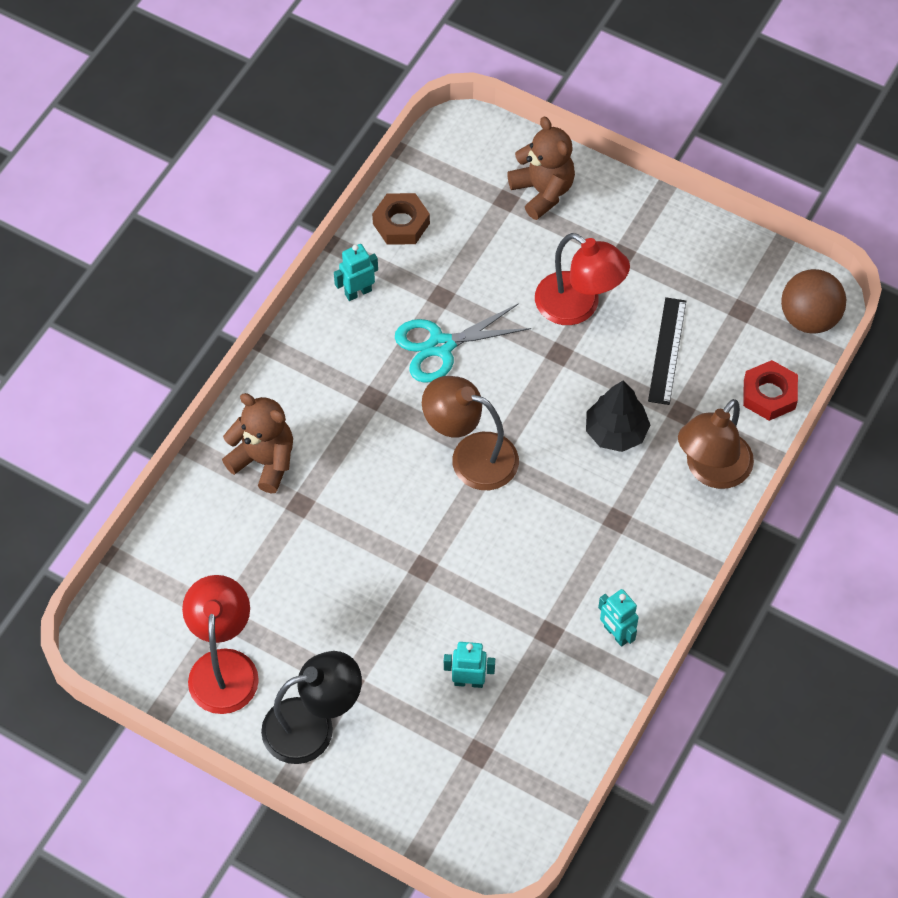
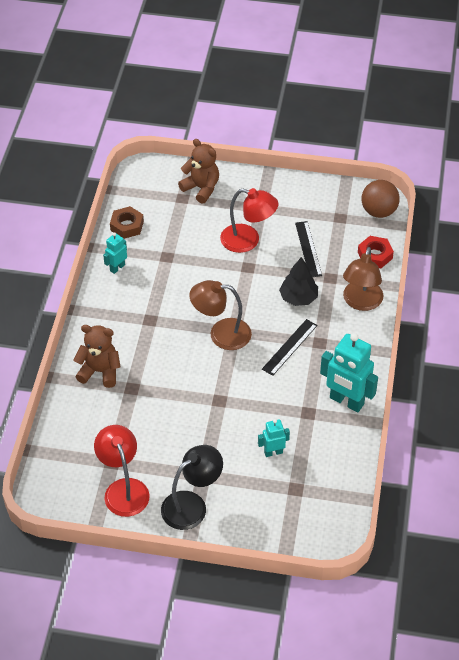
camera: 20 degrees left, 10 degrees down
turquoise scissors [395,303,531,383] -> none
turquoise robot [598,589,639,647] -> turquoise robot [320,333,378,412], size x1.92
none -> black ruler [262,319,317,376]

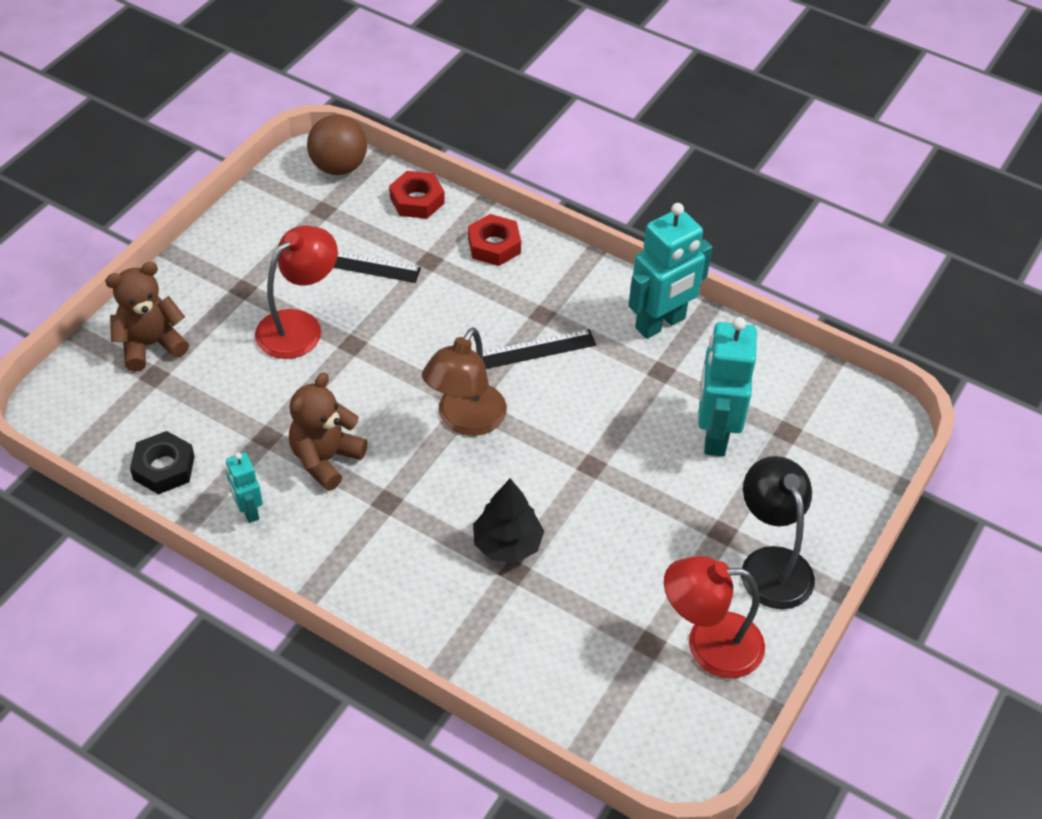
camera: 70 degrees left, 0 degrees up
brown teddy bear [74,325,120,388] -> brown teddy bear moved to [289,372,367,491]
brown nut [110,206,144,239] -> black nut [130,431,195,494]
turquoise robot [258,419,290,457] -> turquoise robot [698,317,757,456], size x1.92
black ruler [262,319,317,376] -> black ruler turned 75 degrees counterclockwise [483,329,596,369]
black tree [279,257,318,306] -> black tree moved to [473,479,544,563]
brown lamp [343,247,384,311] -> red nut [468,214,521,266]

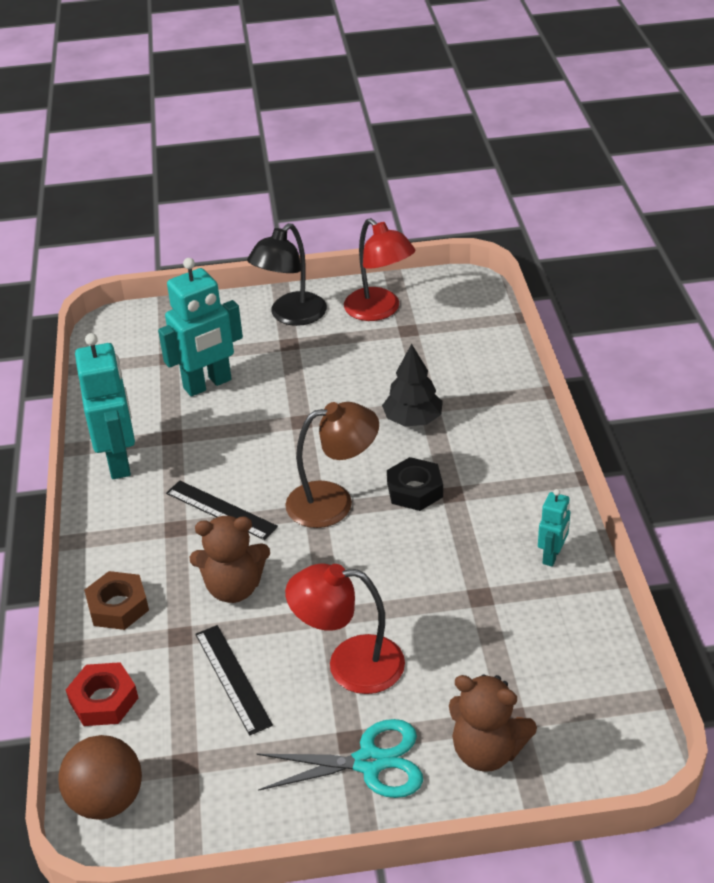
camera: 125 degrees left, 10 degrees down
black nut [130,431,195,494] -> black nut moved to [387,457,443,511]
brown teddy bear [289,372,367,491] -> brown teddy bear moved to [190,516,270,603]
red nut [468,214,521,266] -> brown nut [84,571,149,630]
turquoise robot [628,203,712,339] -> turquoise robot turned 60 degrees clockwise [75,333,135,479]
none -> turquoise scissors [257,719,423,798]

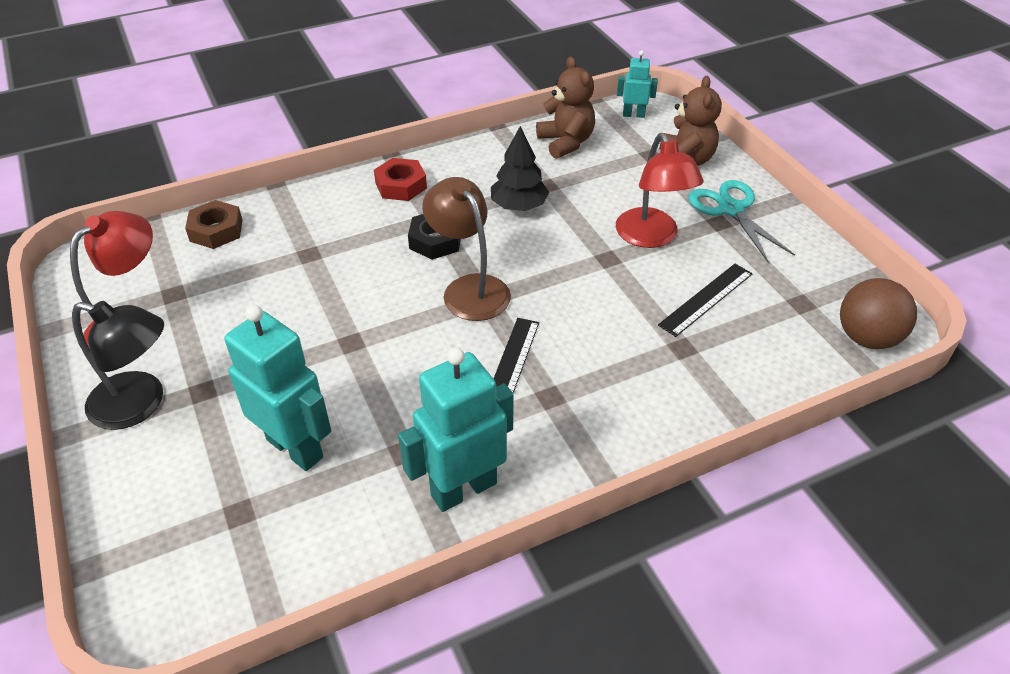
camera: 110 degrees left, 5 degrees up
red nut [66,662,138,726] -> red nut moved to [374,158,427,201]
brown nut [84,571,149,630] -> brown nut moved to [185,200,243,249]
brown teddy bear [190,516,270,603] -> brown teddy bear moved to [536,57,595,159]
black tree [382,344,443,426] -> black tree moved to [491,126,549,211]
turquoise robot [538,489,570,567] -> turquoise robot moved to [617,50,658,118]

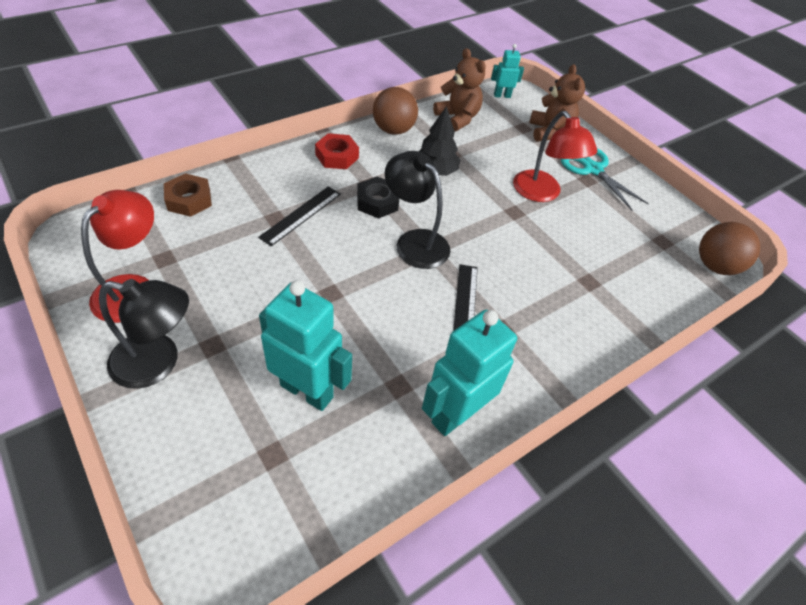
camera: 15 degrees left, 5 degrees up
brown lamp [422,177,511,321] -> black lamp [385,151,450,269]
black ruler [658,264,753,337] -> black ruler moved to [258,186,341,246]
none -> brown ball [373,87,418,135]

